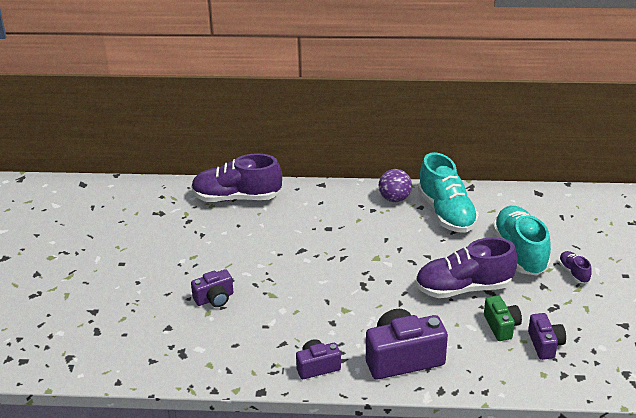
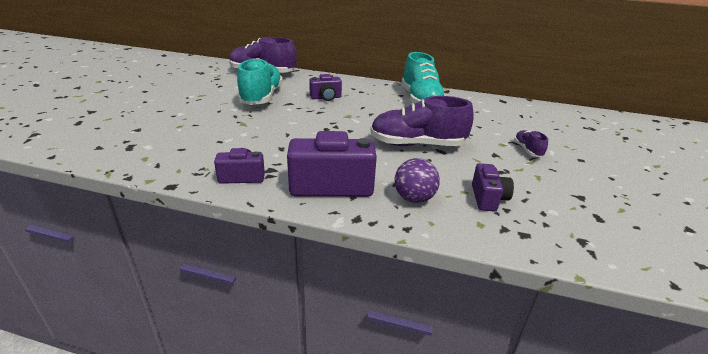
camera: 10 degrees right, 5 degrees down
purple camera [191,269,233,307] -> purple camera moved to [309,74,342,101]
purple ball [379,169,412,202] -> purple ball moved to [394,158,440,203]
green camera [484,296,522,341] -> none
turquoise shoe [492,206,551,276] -> turquoise shoe moved to [237,58,283,105]

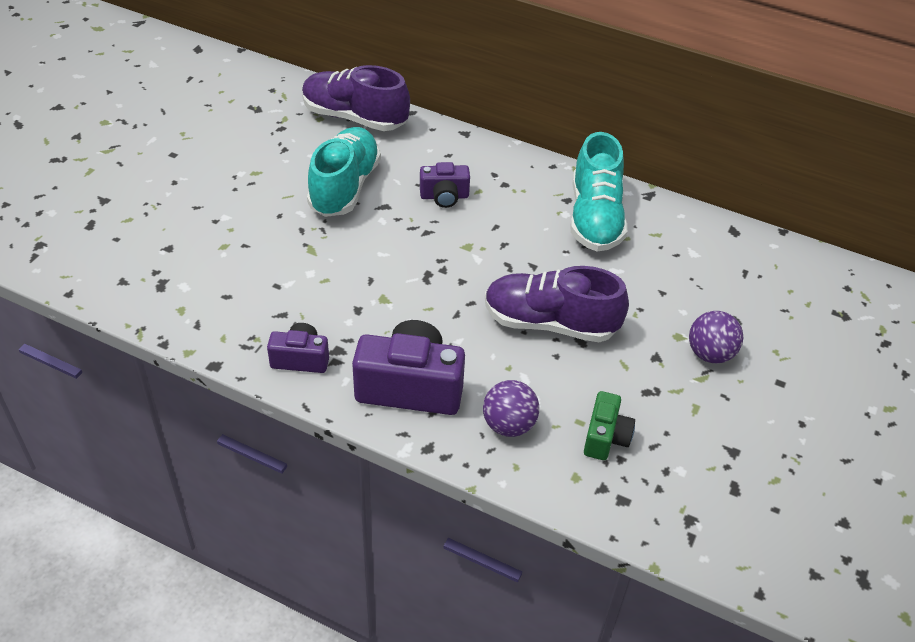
camera: 10 degrees right, 15 degrees up
purple camera [472,163,514,211] -> green camera [584,391,635,460]
purple shoe [514,130,548,157] -> purple ball [689,311,743,363]

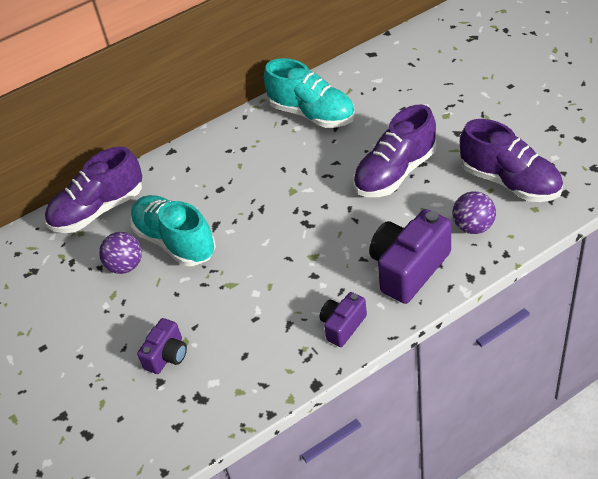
camera: 50 degrees left, 0 degrees up
purple camera [420,162,470,208] -> purple camera moved to [137,318,187,374]
green camera [584,391,635,460] -> purple shoe [460,119,563,202]
purple ball [689,311,743,363] -> purple ball moved to [99,232,142,274]

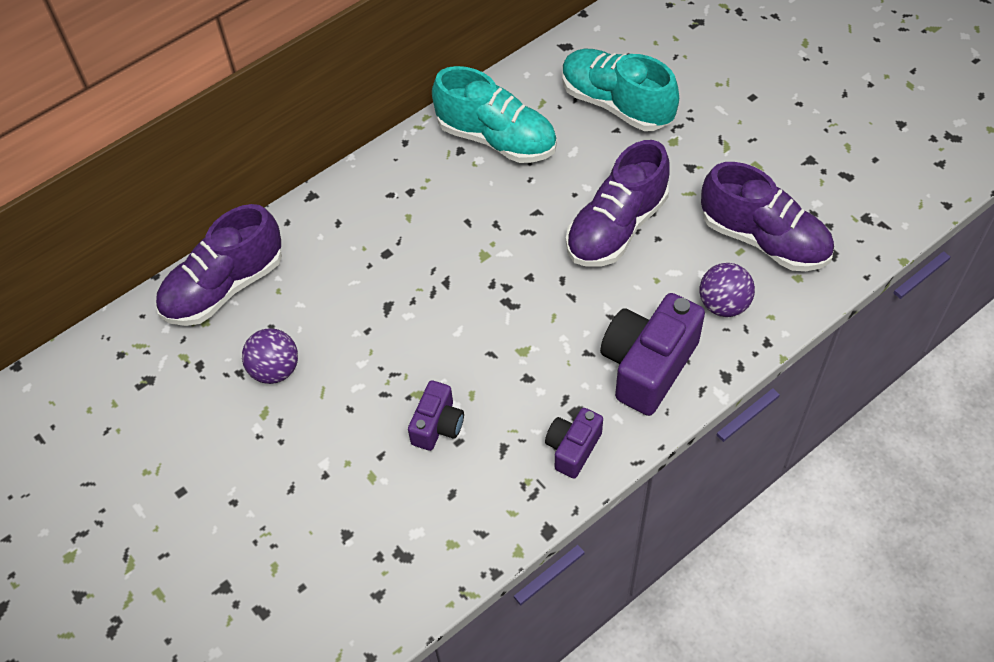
camera: 10 degrees left, 10 degrees up
turquoise shoe [130,195,216,266] -> turquoise shoe moved to [562,49,679,131]
purple camera [137,318,187,374] -> purple camera moved to [408,380,464,451]

